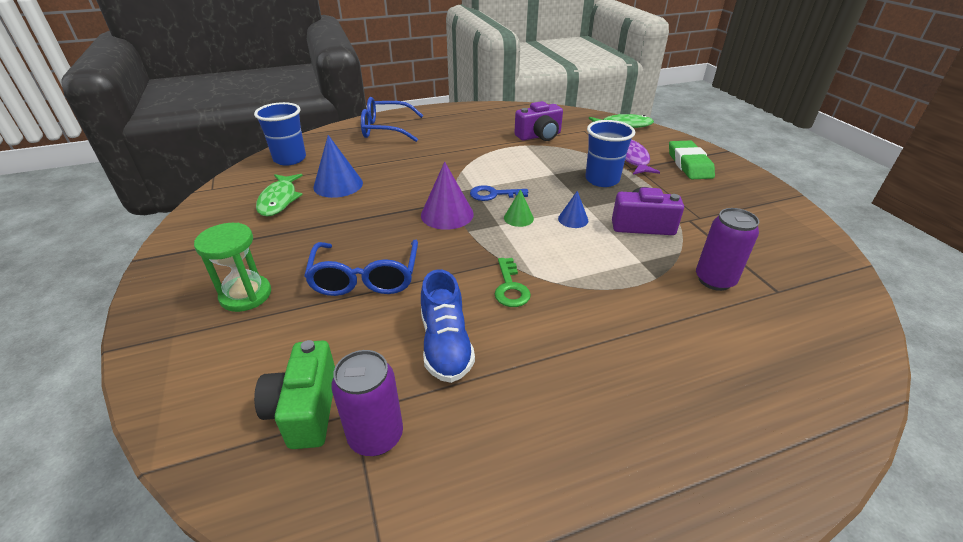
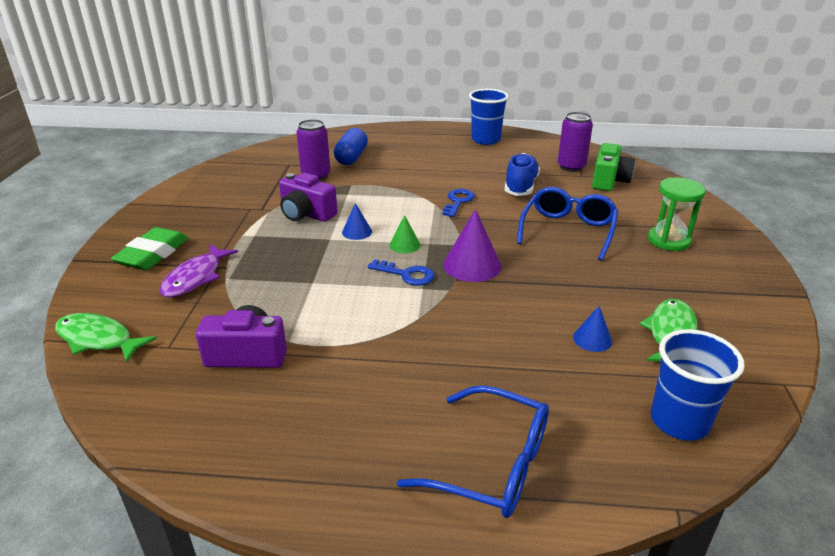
camera: 155 degrees left, 5 degrees down
blue cone [313,135,363,198] -> blue cone [573,306,612,352], size x0.56
green key [495,258,531,307] -> blue key [442,189,475,217]
blue cup [585,120,635,187] -> blue cup moved to [469,89,509,145]
none -> blue capsule [334,128,368,165]

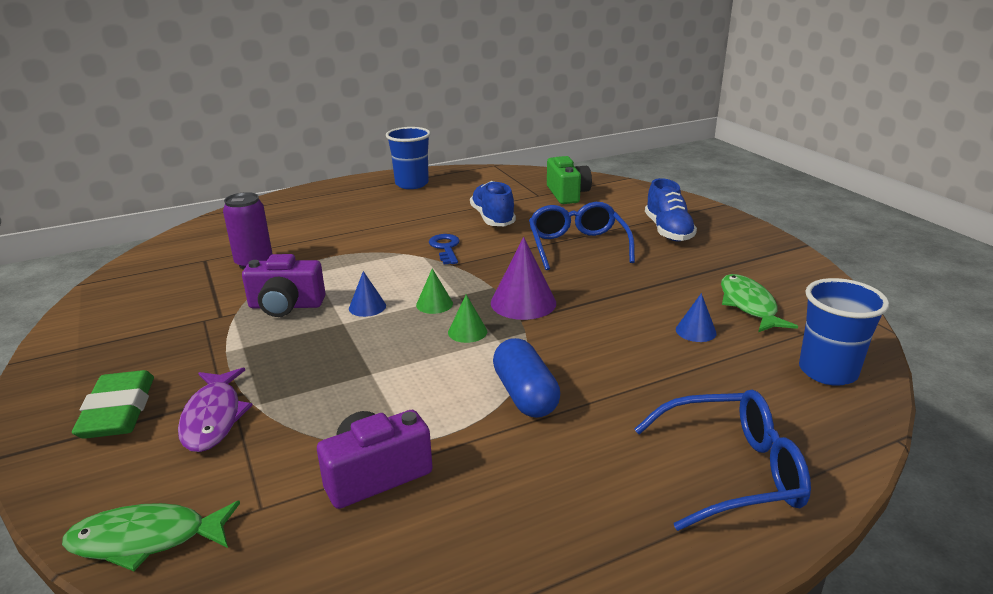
camera: 30 degrees left, 5 degrees down
blue capsule [334,128,368,165] -> blue capsule moved to [493,338,560,418]
blue key [368,259,435,286] -> green cone [448,294,487,343]
purple can [558,112,593,172] -> none
green hourglass [648,177,706,251] -> blue shoe [645,178,697,242]

